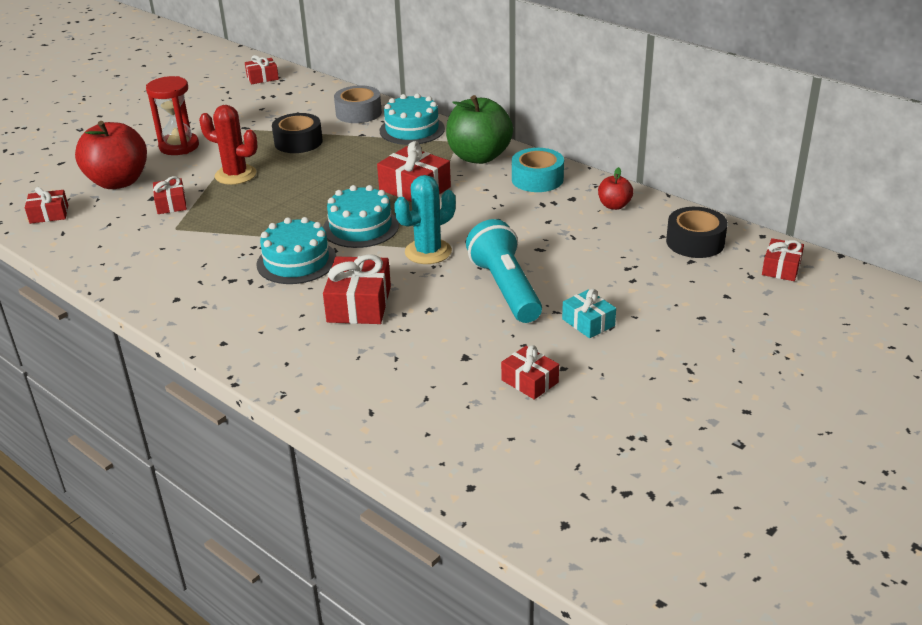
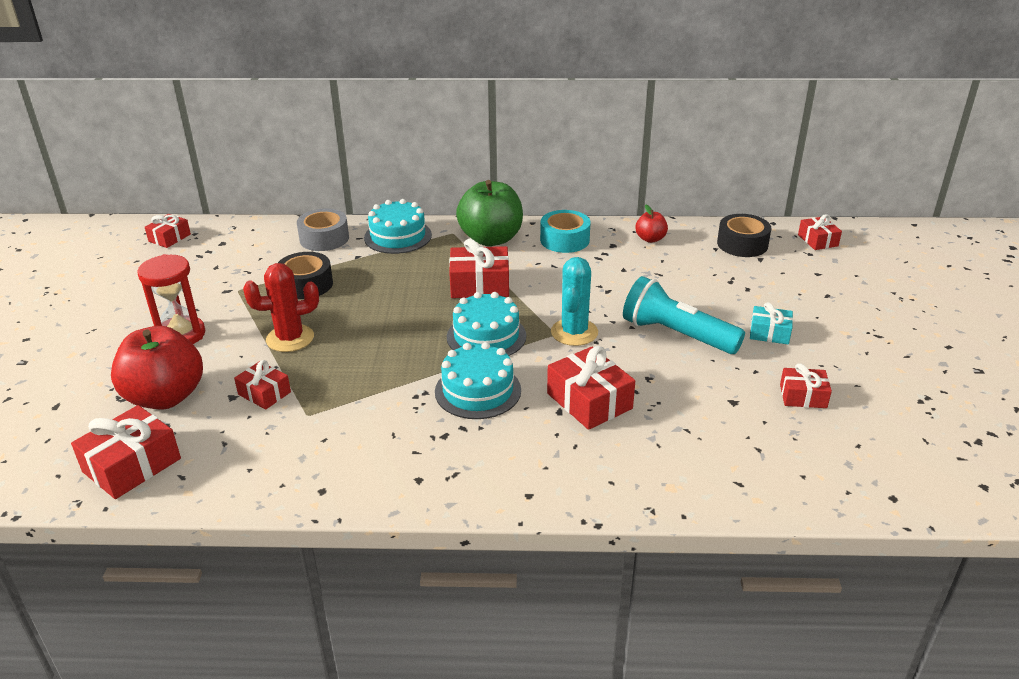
camera: 40 degrees left, 0 degrees up
red gift [25,187,68,224] -> red gift [71,405,181,499], size x1.64

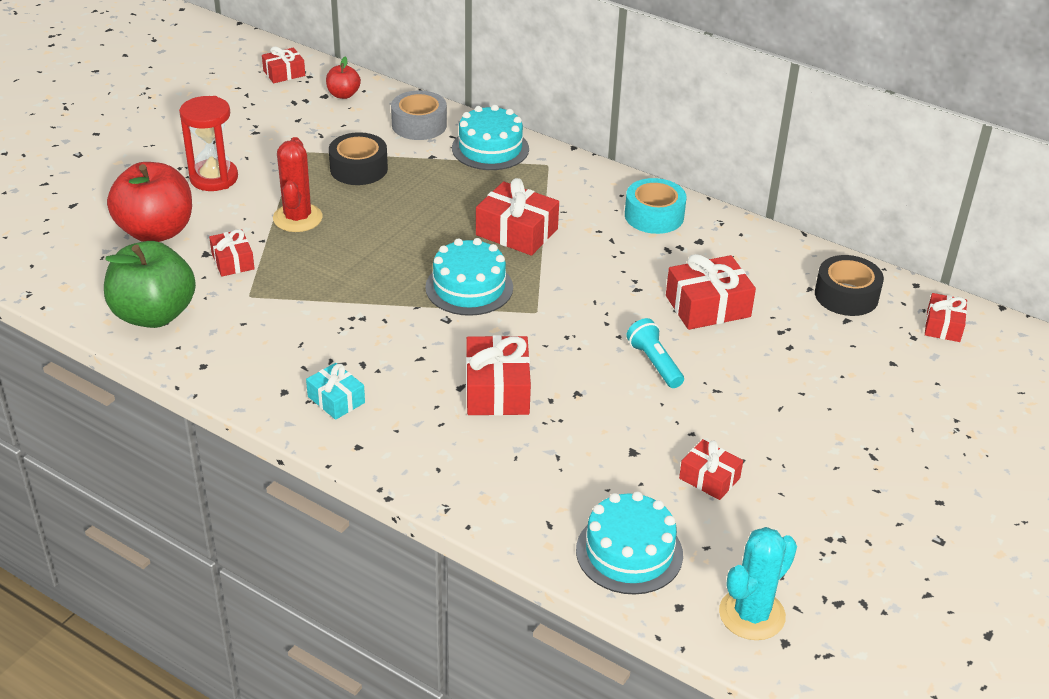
camera: 30 degrees right, 5 degrees up
red gift [71,405,181,499] -> red gift moved to [666,254,756,330]
red cactus [243,263,319,352] -> red cactus turned 75 degrees clockwise [273,137,323,232]
turquoise cake [435,342,521,419] -> turquoise cake moved to [576,492,683,595]
green apple [456,180,523,246] -> green apple moved to [104,241,196,328]
turquoise cactus [551,257,598,346] -> turquoise cactus moved to [719,527,797,640]
turquoise flashlight [623,276,745,354] -> turquoise flashlight [626,318,684,388], size x0.58
red apple [635,205,668,243] -> red apple moved to [326,57,361,99]
turquoise gift [750,302,793,345] -> turquoise gift moved to [306,363,365,420]

